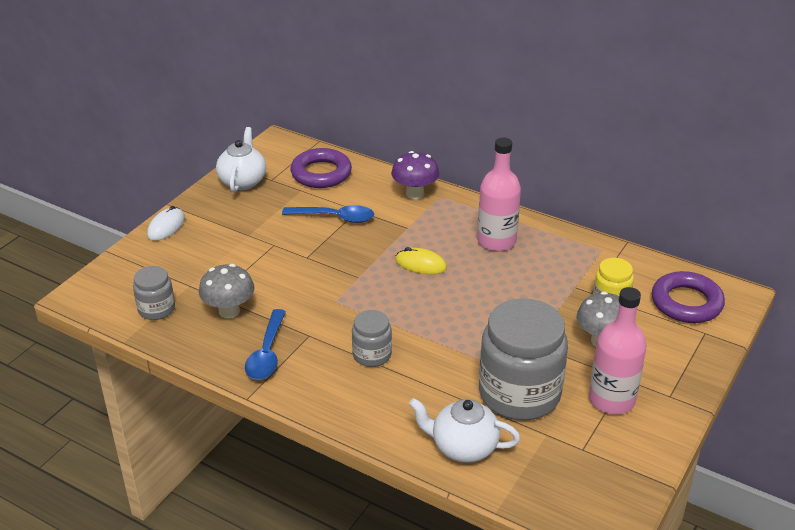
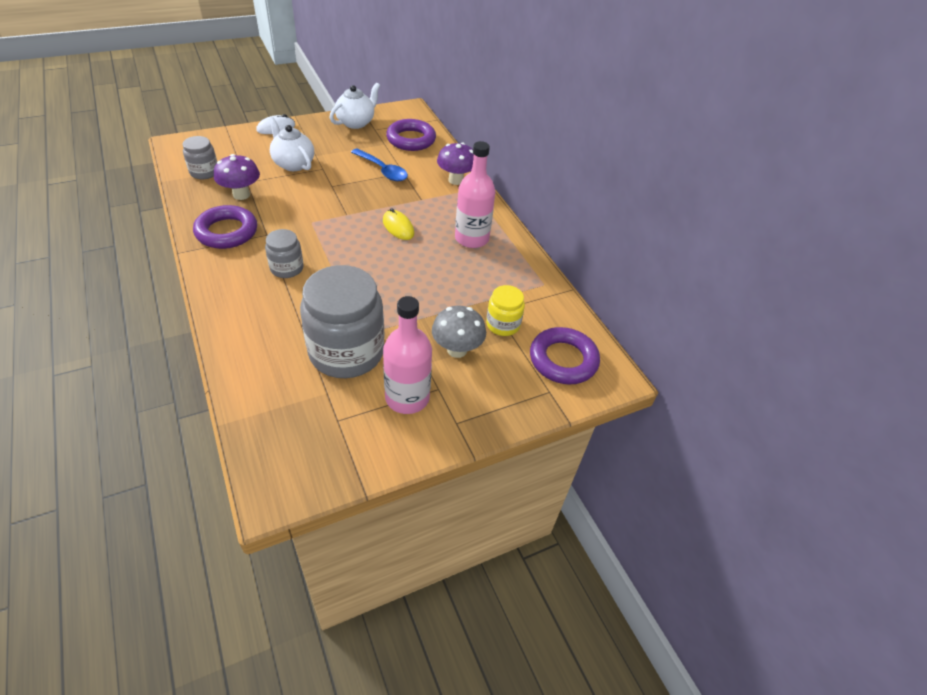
camera: 30 degrees right, 10 degrees up
grey mushroom [199,264,254,319] -> purple mushroom [214,154,260,200]
blue spoon [245,309,286,380] -> purple ring [193,205,257,249]
white teapot [409,398,520,463] -> white teapot moved to [269,117,314,171]

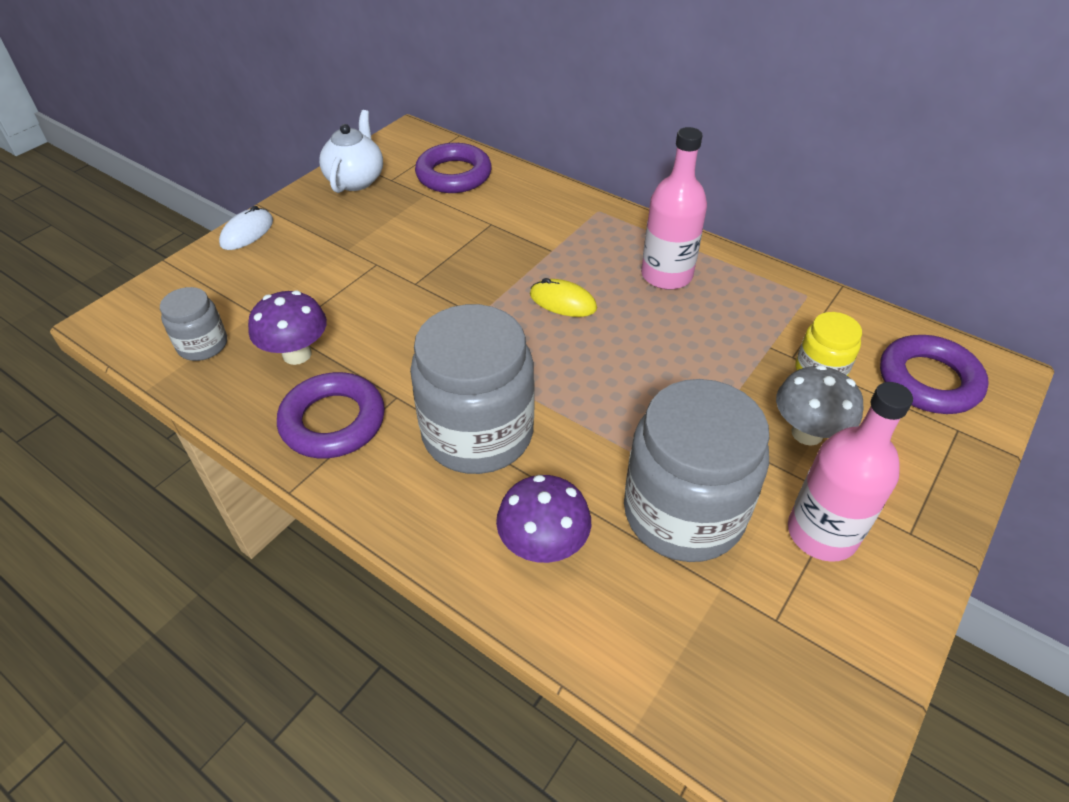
camera: 25 degrees left, 0 degrees up
grey jar [265,229,304,278] -> grey jar [410,304,534,474], size x2.02
white teapot [269,117,314,171] -> none
blue spoon [351,148,408,181] -> none
purple mushroom [437,143,474,185] -> purple mushroom moved to [496,475,591,563]

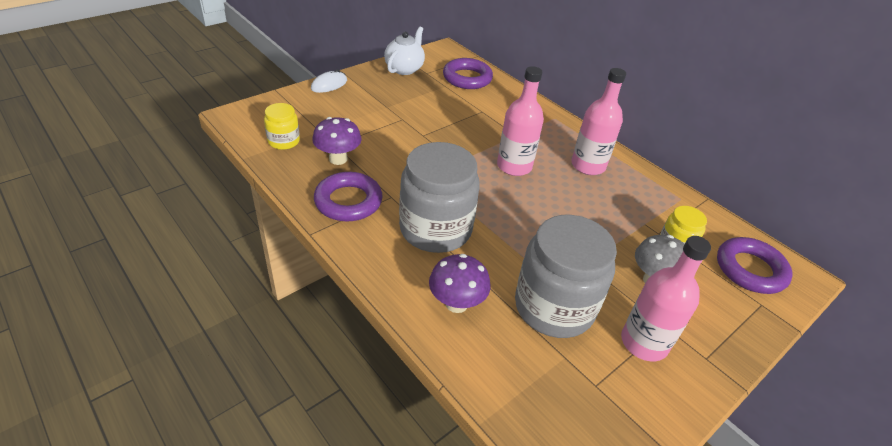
camera: 10 degrees right, 5 degrees down
grey jar [160,287,227,361] -> yellow jar [264,103,300,150]
yellow mouse [530,278,597,317] -> pink bottle [497,66,544,176]

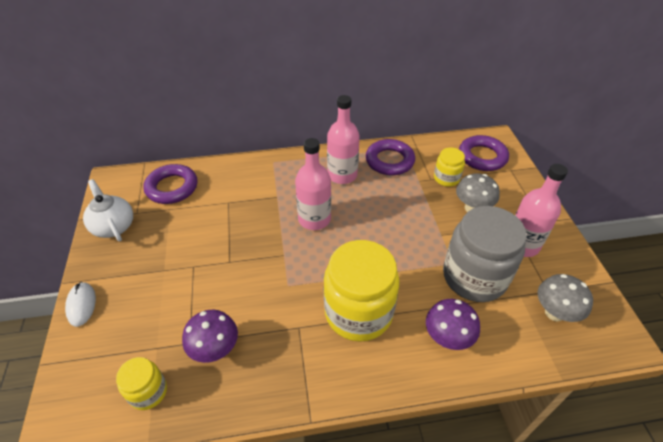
camera: 55 degrees left, 5 degrees up
purple ring [314,172,383,221] -> purple ring moved to [366,139,415,175]
grey jar [399,142,480,253] -> yellow jar [324,240,399,342]
none -> grey mushroom [538,274,593,322]

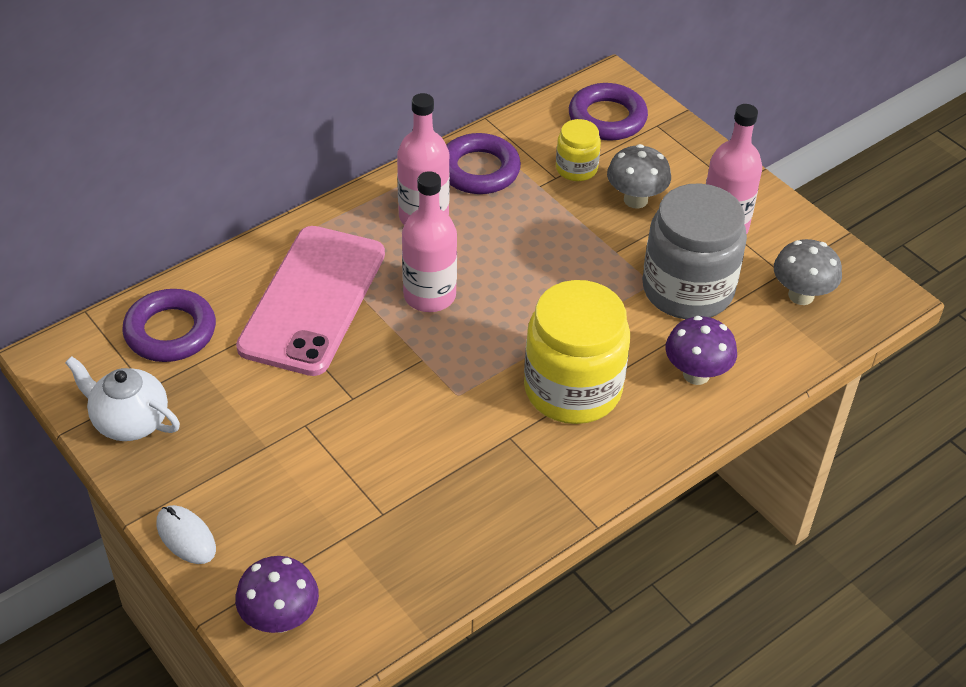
camera: 30 degrees left, 0 degrees up
yellow jar [116,357,167,410] -> none
purple mushroom [182,310,238,363] -> purple mushroom moved to [235,556,319,633]
none -> pink phone [236,226,385,376]

